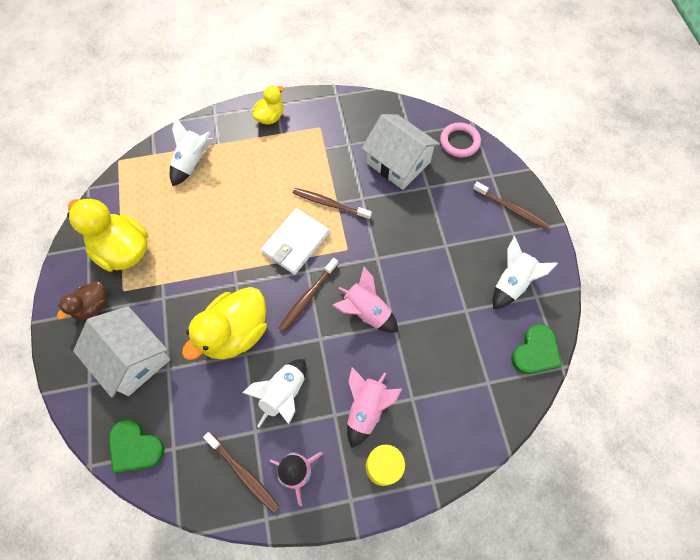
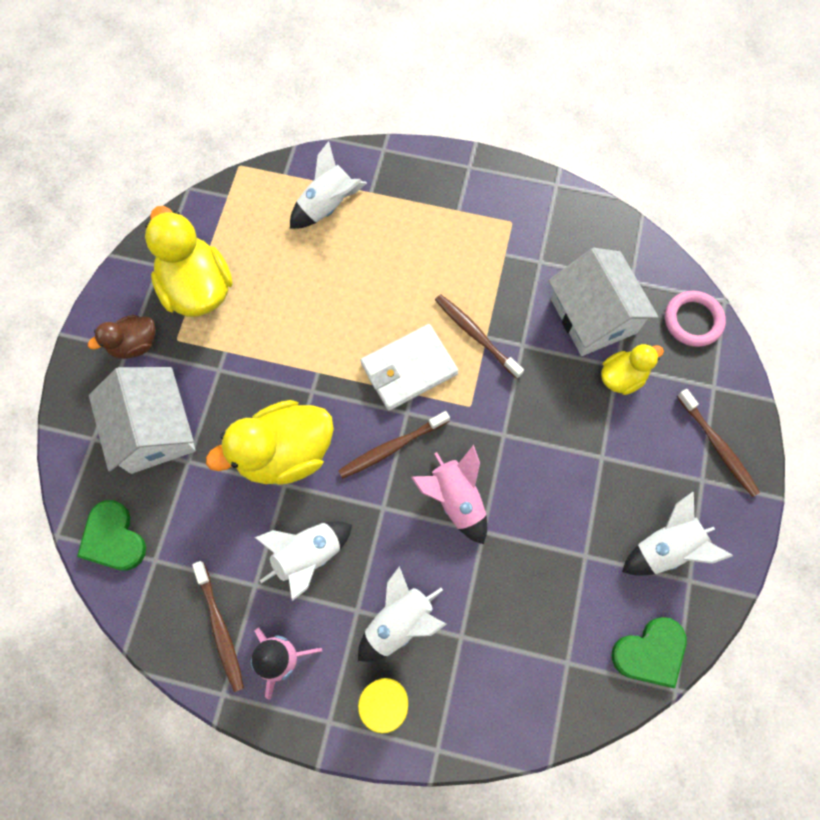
camera: 25 degrees right, 5 degrees up
yellow duck [253,86,284,125] -> yellow duck moved to [601,344,664,395]
pink rocket [347,367,402,448] -> white rocket [358,566,447,662]

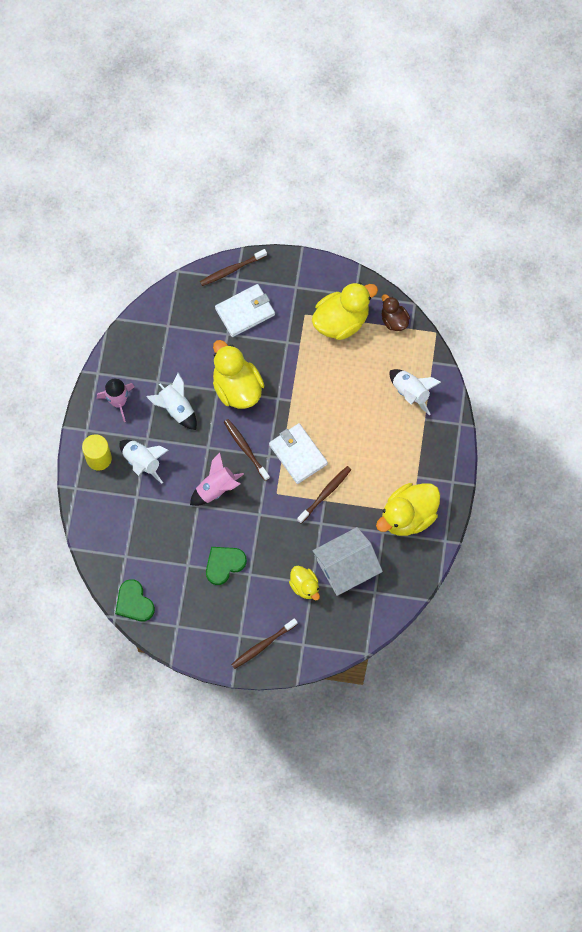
camera: 85 degrees right, 0 degrees up
green heart [77,500,146,571] -> green heart moved to [206,547,247,585]
brown duck [88,315,156,359] -> brown duck moved to [382,294,410,331]
white house [89,367,195,474] -> white wallet [215,284,275,337]
brown toothbrush [192,561,244,692] -> brown toothbrush moved to [200,249,267,286]
white rocket [622,492,733,576] -> none
pink ring [665,291,726,347] -> none
none -> yellow duck [376,483,440,536]

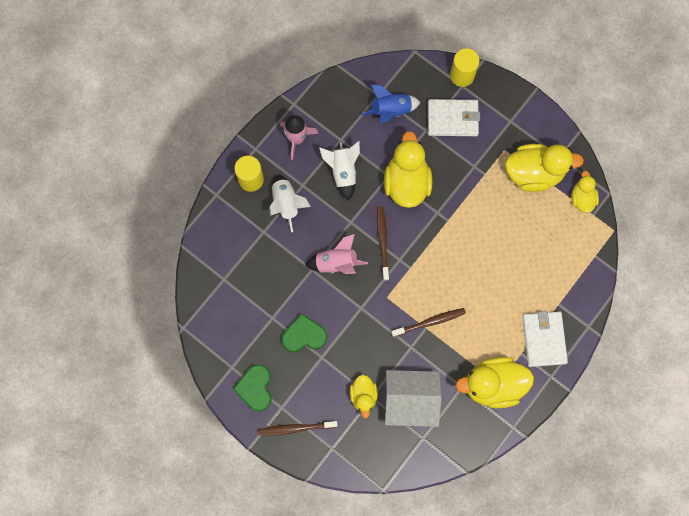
camera: 30 degrees right, 5 degrees up
green heart [115,579,155,621] -> green heart moved to [233,364,271,411]
brown toothbrush [200,249,267,286] -> yellow cylinder [450,48,480,87]
white wallet [269,423,328,484] -> white wallet moved to [522,311,568,367]
brown duck [382,294,410,331] -> yellow duck [571,170,599,213]
white rocket [390,369,441,415] -> none
none -> blue rocket [361,85,421,123]

